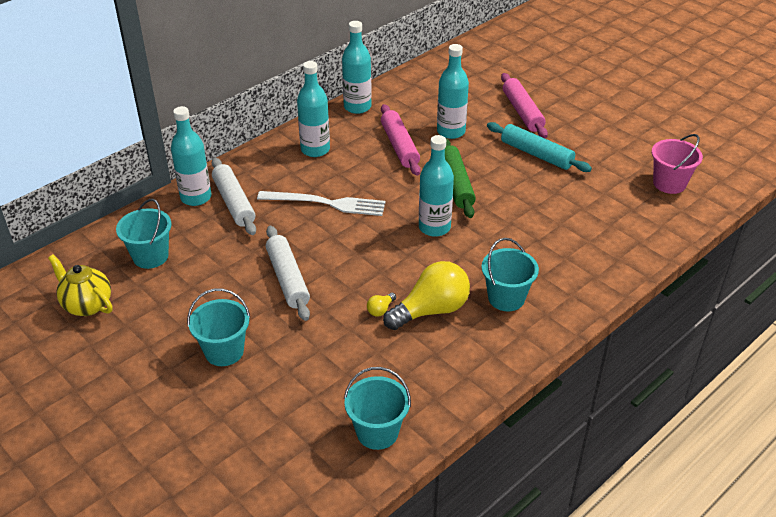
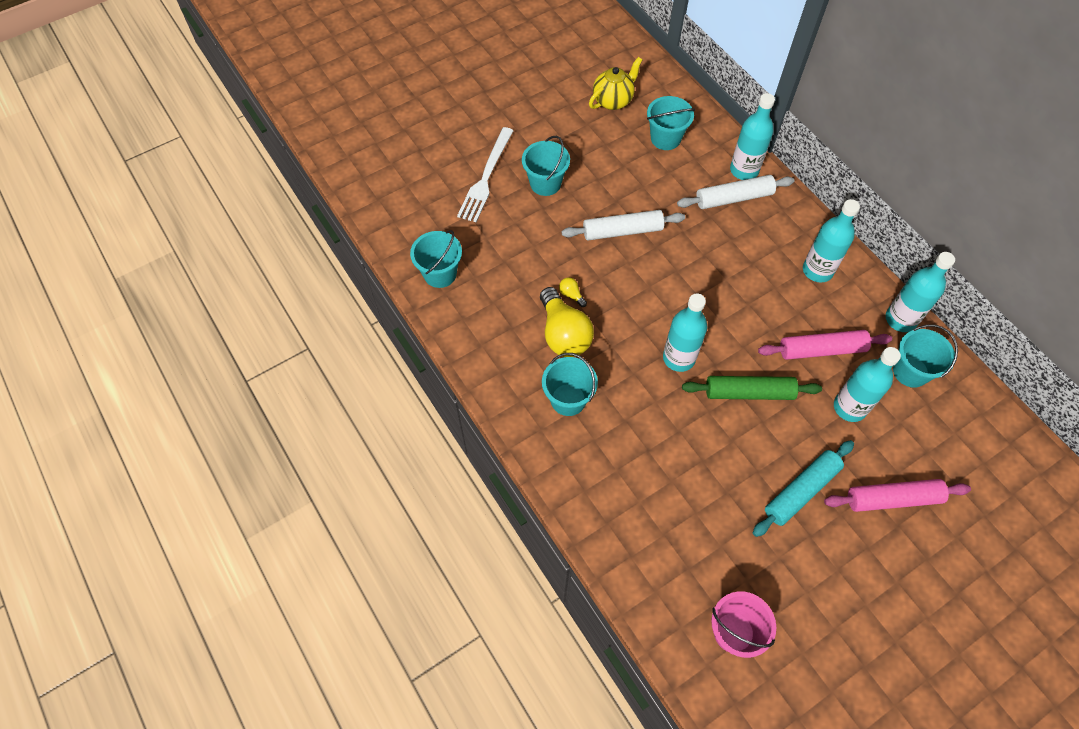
camera: 100 degrees right, 20 degrees up
white fork [257,191,385,216] -> white fork moved to [457,127,514,222]
none -> turquoise bucket [893,324,958,388]

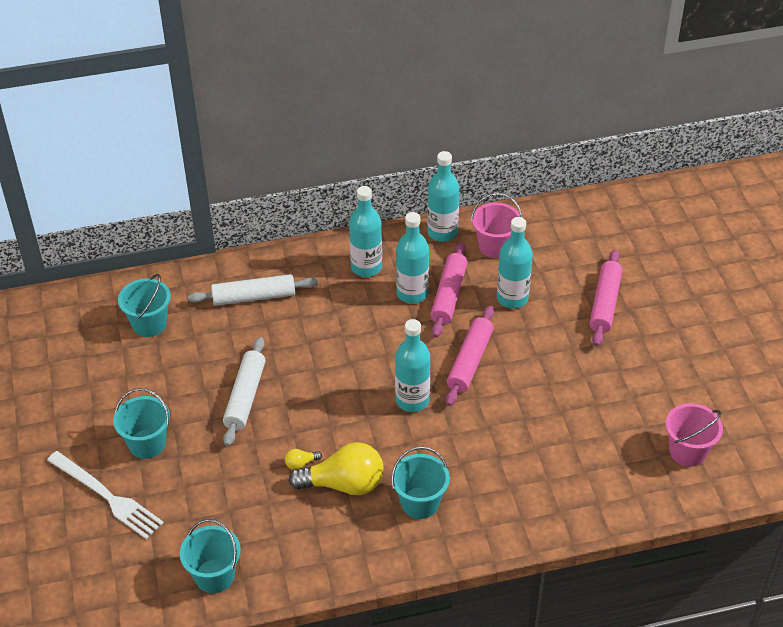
camera: 70 degrees left, 15 degrees down
yellow teapot [589,57,642,110] -> none
white rolling pin [677,175,794,209] -> white rolling pin turned 75 degrees clockwise [188,274,318,306]
green rolling pin [682,376,822,400] -> pink rolling pin [446,306,494,406]
turquoise bottle [730,93,775,180] -> turquoise bottle moved to [396,212,429,304]
turquoise rolling pin [753,440,854,537] -> none
turquoise bucket [893,324,958,388] -> pink bucket [471,193,522,258]

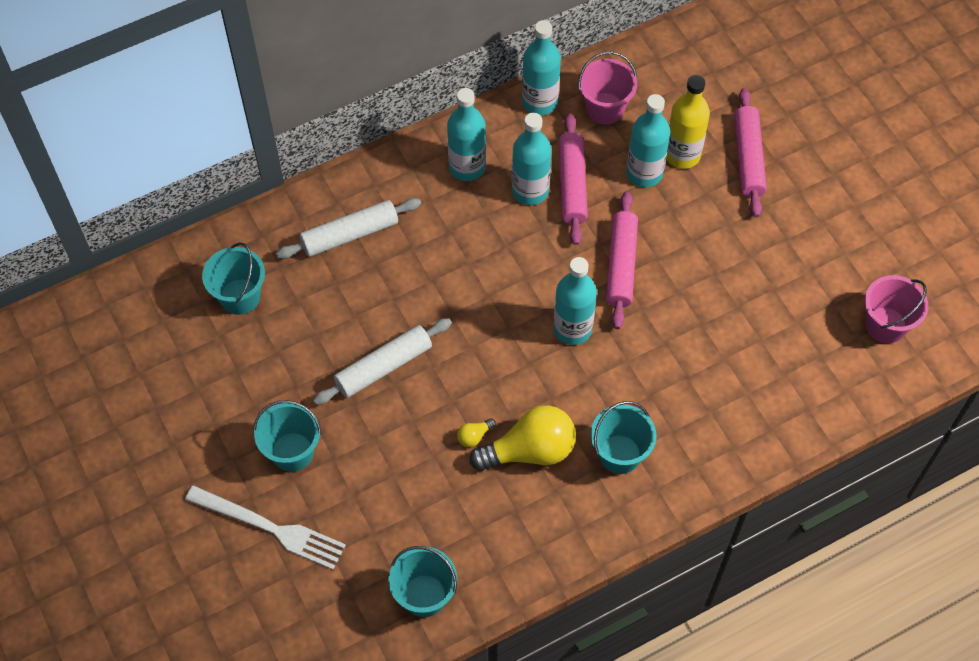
camera: 15 degrees left, 15 degrees up
white rolling pin [223,337,266,446] -> white rolling pin turned 60 degrees clockwise [313,318,452,405]
none -> yellow bottle [666,75,710,169]

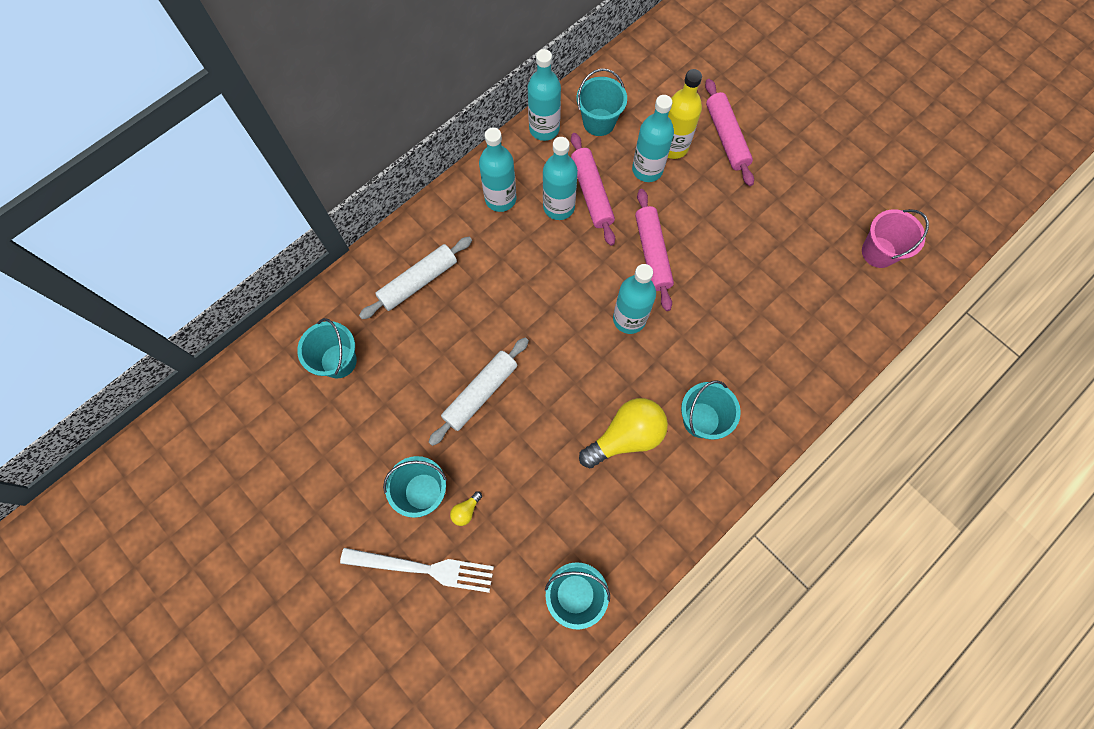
camera: 15 degrees left, 10 degrees up
yellow light bulb [457,418,496,447] -> yellow light bulb moved to [450,491,482,526]
pink bucket [578,51,637,125] -> turquoise bucket [577,69,627,136]

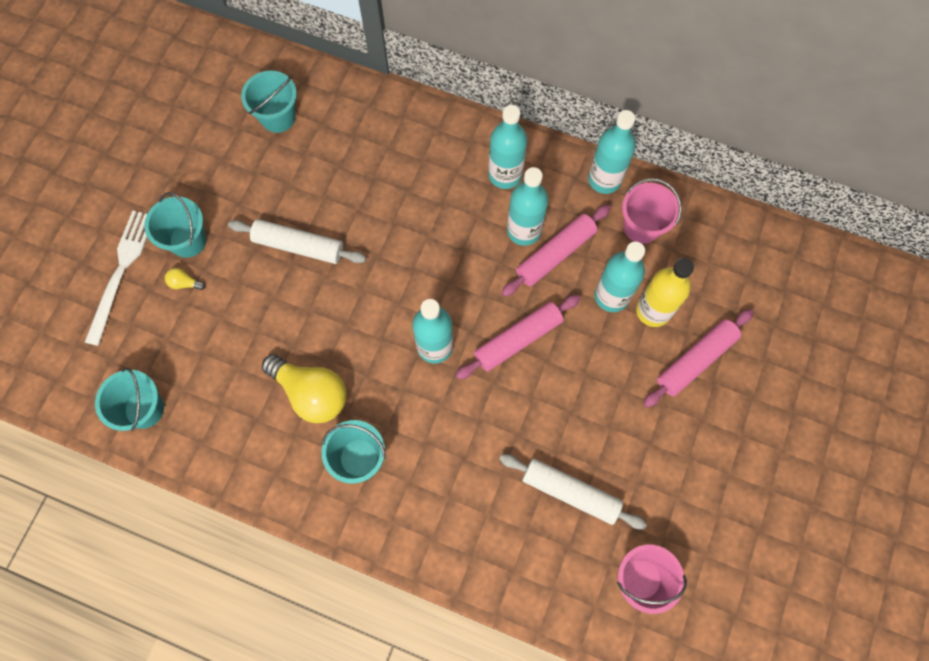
camera: 65 degrees right, 0 degrees up
white fork [340,548,494,593] -> white fork turned 150 degrees counterclockwise [85,210,147,346]
white rolling pin [359,237,472,319] -> white rolling pin moved to [500,454,647,529]
turquoise bucket [577,69,627,136] -> pink bucket [622,178,682,244]

